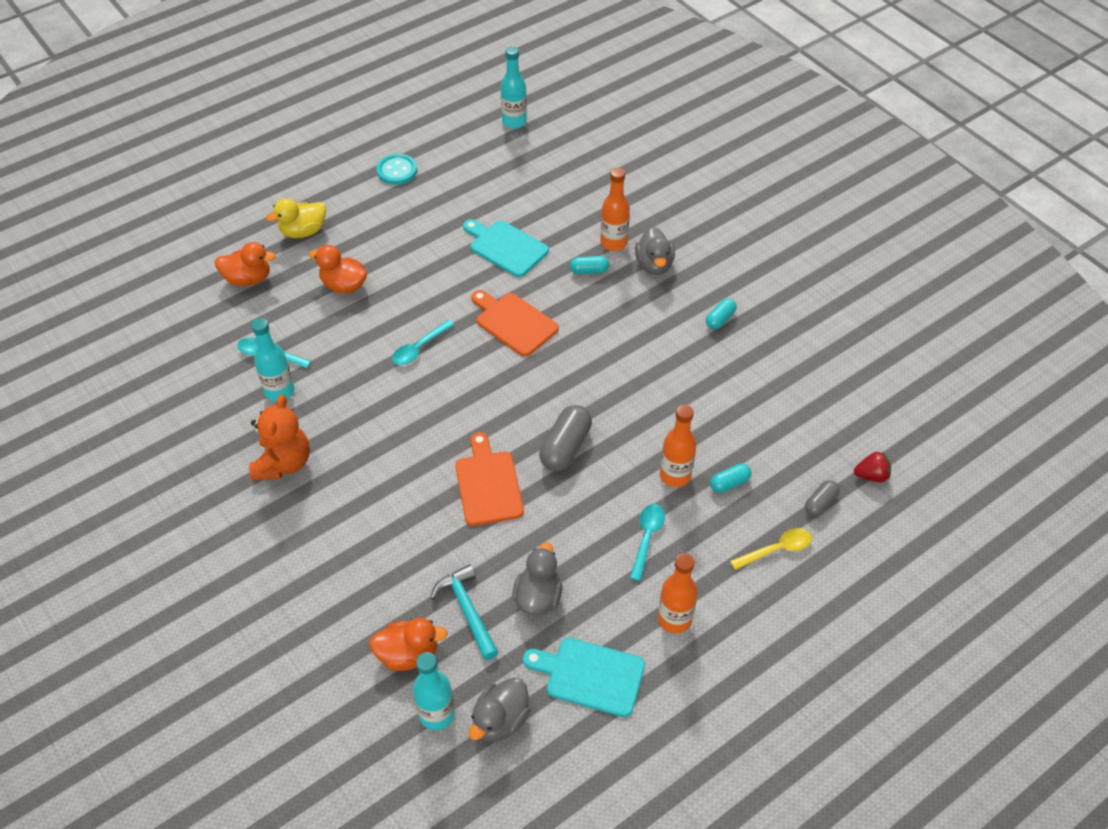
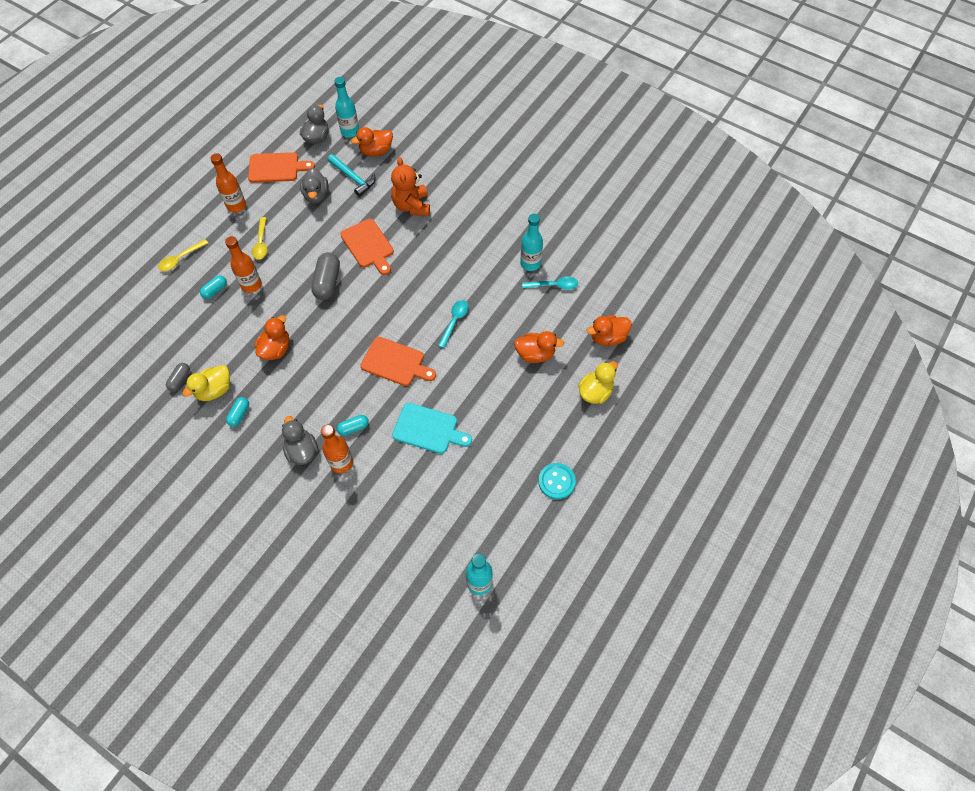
camera: 160 degrees right, 10 degrees up
orange teddy bear [249,394,310,481] -> orange teddy bear moved to [391,157,430,216]
turquoise cutting board [523,638,645,717] -> orange cutting board [248,152,315,183]
turquoise spoon [630,504,665,581] -> yellow spoon [252,217,268,260]
grey capsule [805,480,840,517] -> grey capsule moved to [166,363,190,391]
red strawberry [854,452,891,482] -> none
none -> yellow duck [182,365,230,401]
none -> orange duck [255,315,289,360]

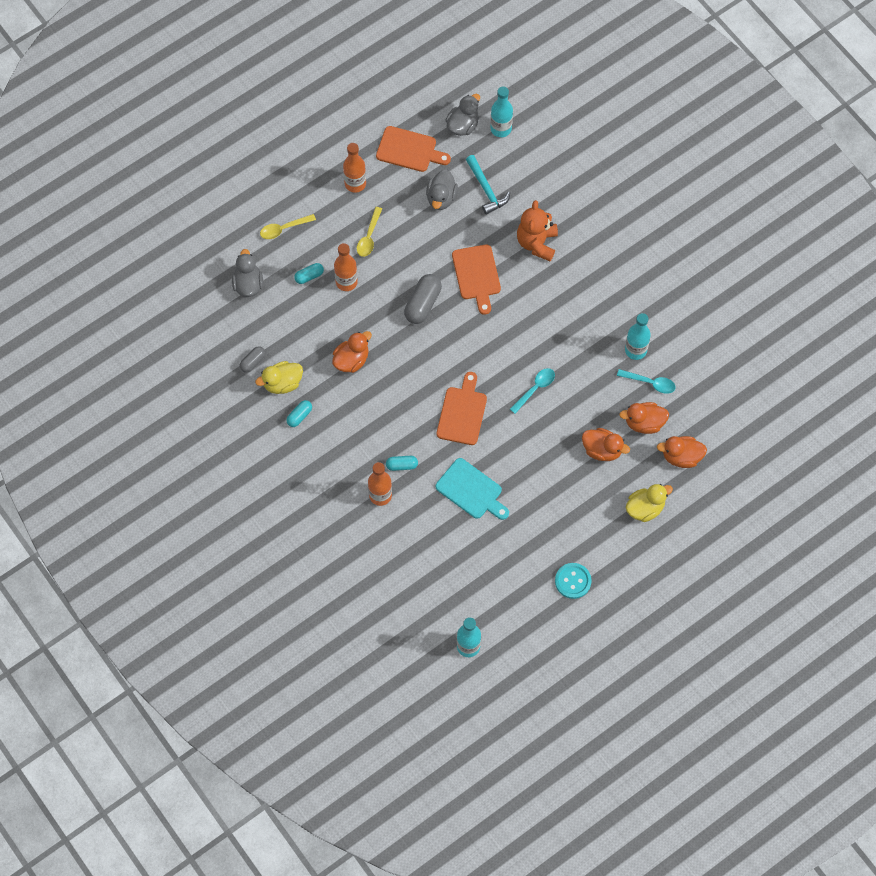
camera: 20 degrees right, 5 degrees up
grey duck [282,416,318,465] -> grey duck moved to [232,249,263,297]
orange duck [351,127,393,156] -> orange duck moved to [619,402,669,434]
orange cutting board [360,337,436,386] -> orange cutting board turned 120 degrees counterclockwise [437,372,487,445]

